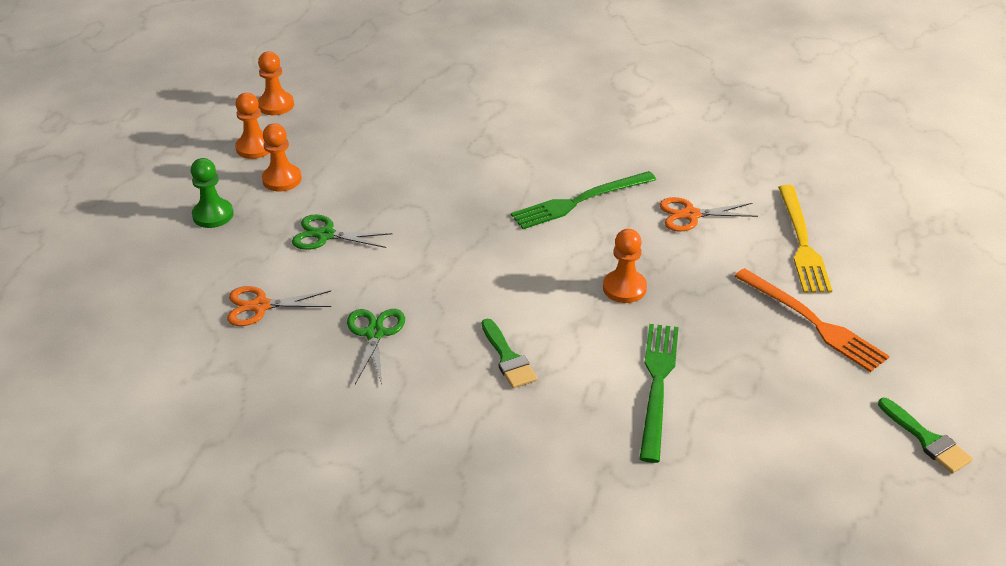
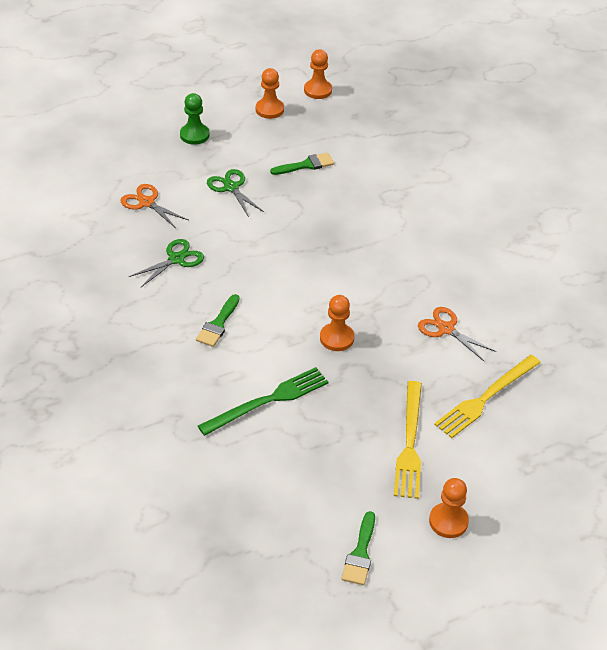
camera: 45 degrees right, 5 degrees up
orange pawn [262,123,302,192] -> orange pawn moved to [429,478,469,538]
green fork [511,171,656,229] -> none
orange fork [734,268,889,372] -> yellow fork [394,381,422,499]
none -> green brush [270,153,334,175]

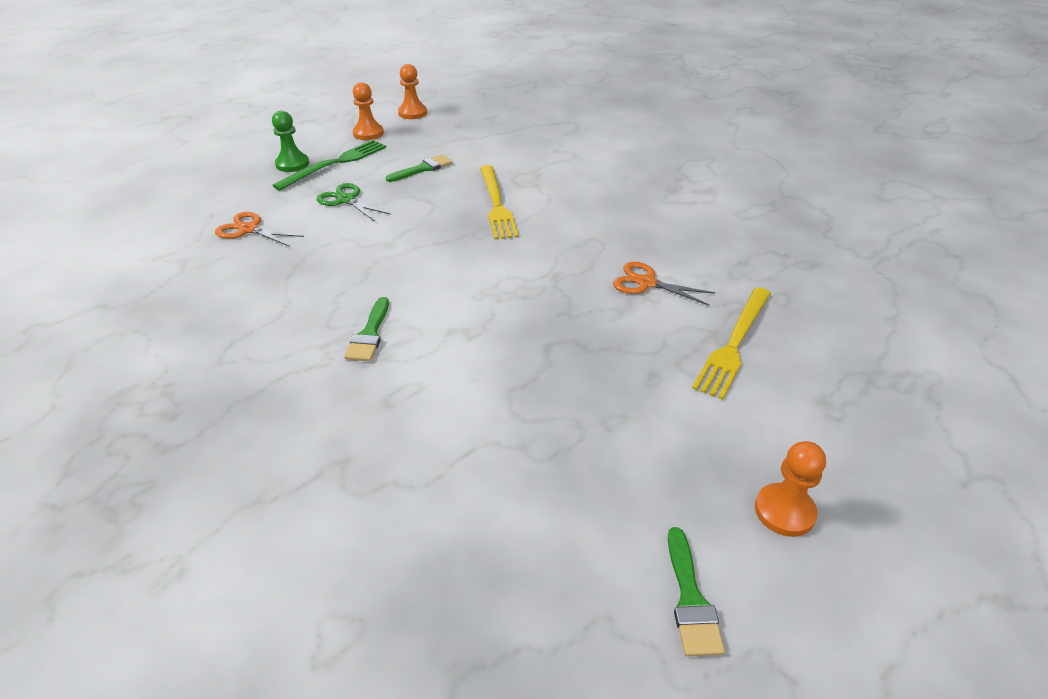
camera: 15 degrees left, 5 degrees down
green scissors [129,239,204,288] -> none
green fork [198,367,328,436] -> green fork moved to [272,140,386,190]
orange pawn [320,295,354,351] -> none
yellow fork [394,381,422,499] -> yellow fork moved to [480,165,519,240]

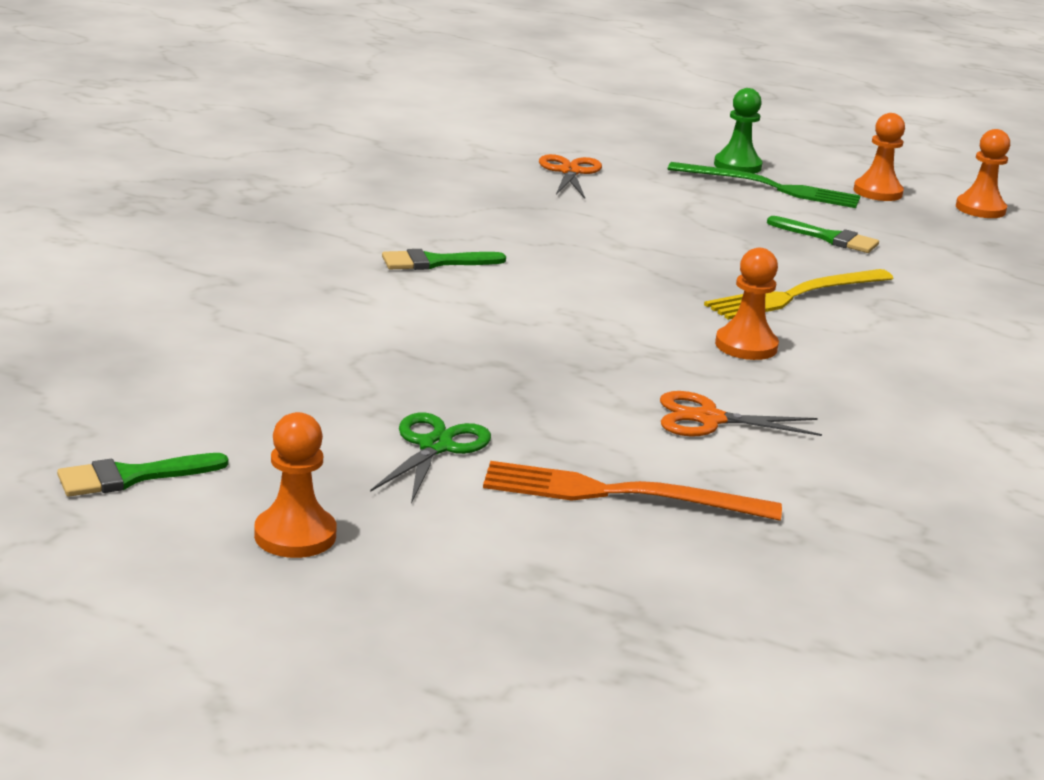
camera: 65 degrees right, 15 degrees down
green scissors [316,183,391,222] -> green scissors moved to [370,413,491,503]
orange scissors [613,262,715,305] -> orange scissors turned 90 degrees counterclockwise [660,391,822,436]
yellow fork [692,287,771,400] -> orange fork [483,461,782,521]
none -> orange pawn [715,248,779,360]

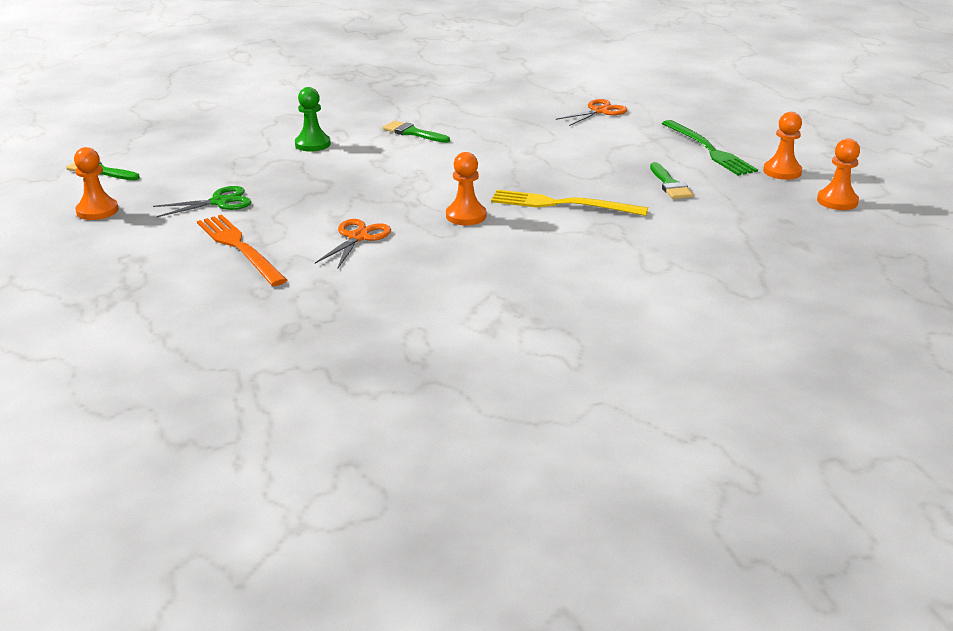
camera: 50 degrees right, 5 degrees up
orange scissors [660,391,822,436] -> orange scissors turned 60 degrees clockwise [315,219,391,269]
green pawn [714,88,763,174] -> green pawn moved to [295,87,331,152]

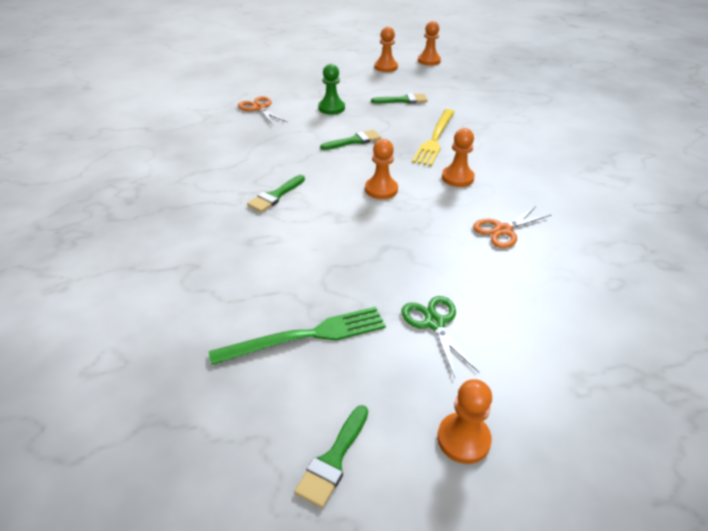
camera: 85 degrees left, 10 degrees up
orange fork [197,214,287,286] -> none
green pawn [295,87,331,152] -> green pawn moved to [318,64,345,115]
orange scissors [315,219,391,269] -> orange scissors turned 60 degrees counterclockwise [473,206,551,248]
green fork [662,120,758,176] -> green fork moved to [209,307,386,365]
none -> green brush [320,130,381,150]
none -> orange pawn [365,139,398,199]

